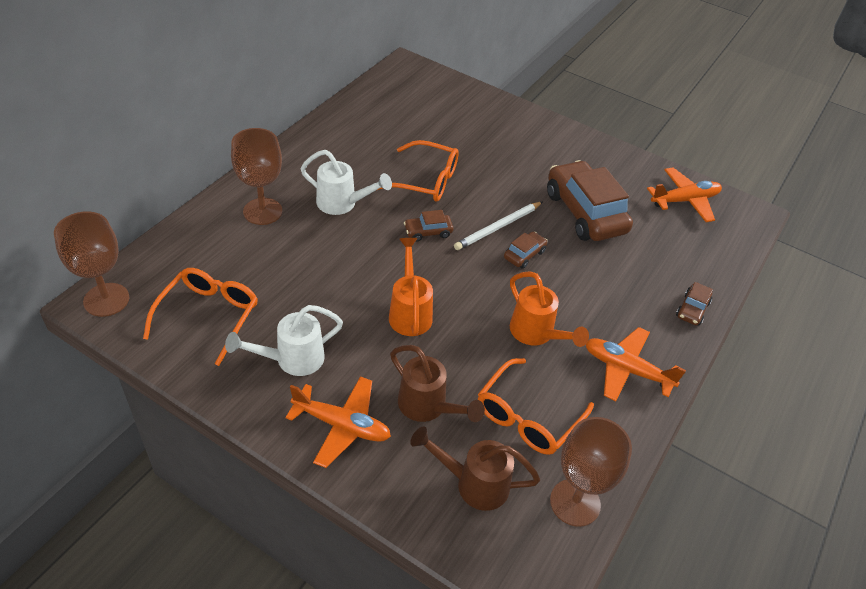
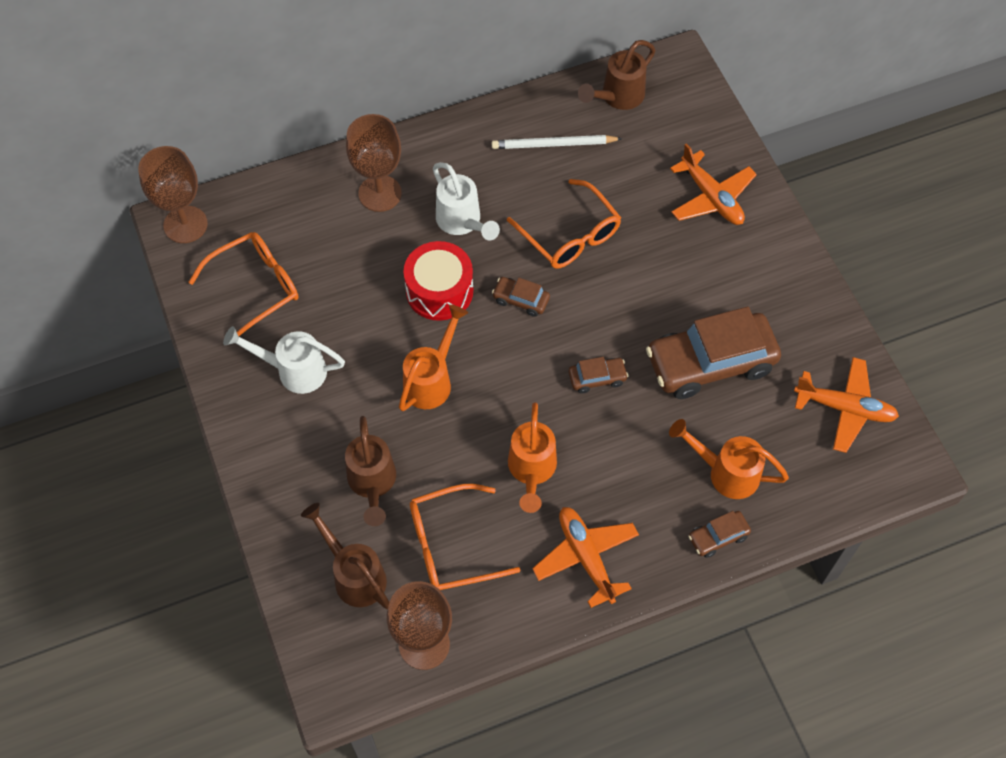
camera: 40 degrees right, 15 degrees up
orange plane [285,376,391,468] -> orange plane moved to [670,143,757,225]
white pencil [454,202,542,250] -> white pencil moved to [492,135,622,149]
brown car [547,160,633,241] -> brown car turned 120 degrees counterclockwise [646,307,781,399]
none -> red drum [403,241,473,321]
none -> brown watering can [578,40,656,110]
none -> orange watering can [669,419,789,499]

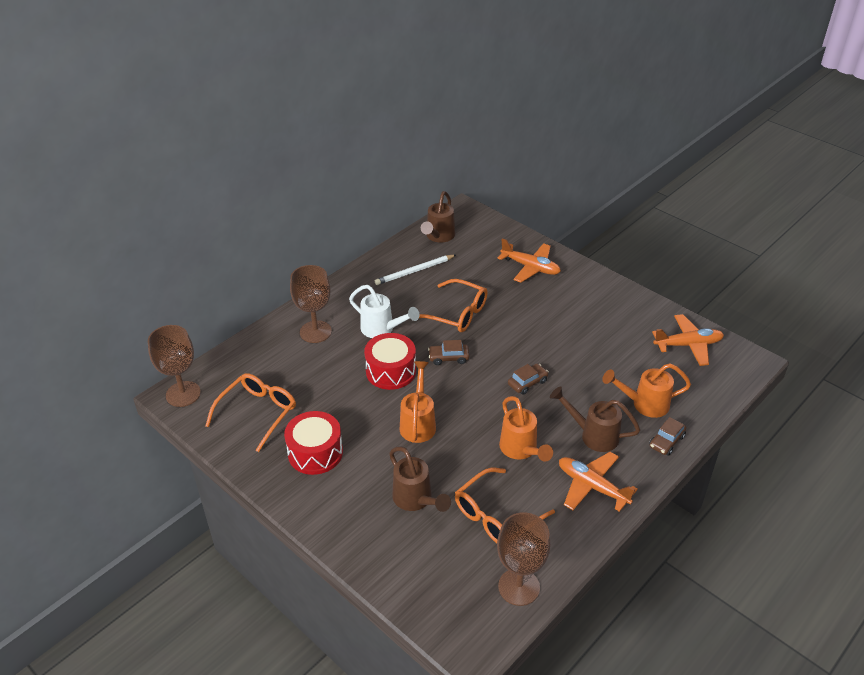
camera: 25 degrees left, 20 degrees down
white watering can [223,326,345,394] -> red drum [284,411,343,475]
brown watering can [301,503,389,609] -> brown watering can moved to [550,386,640,452]
brown car [646,307,781,399] -> none

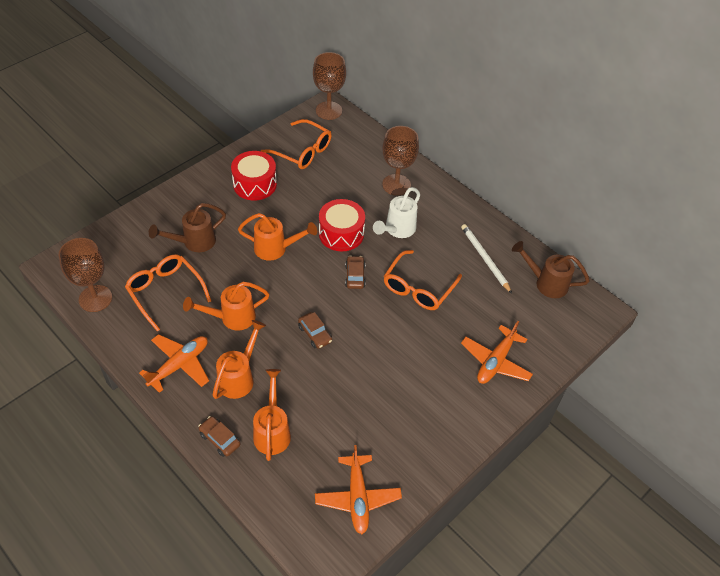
camera: 90 degrees right, 10 degrees up
brown watering can [550,386,640,452] -> orange watering can [212,320,266,399]

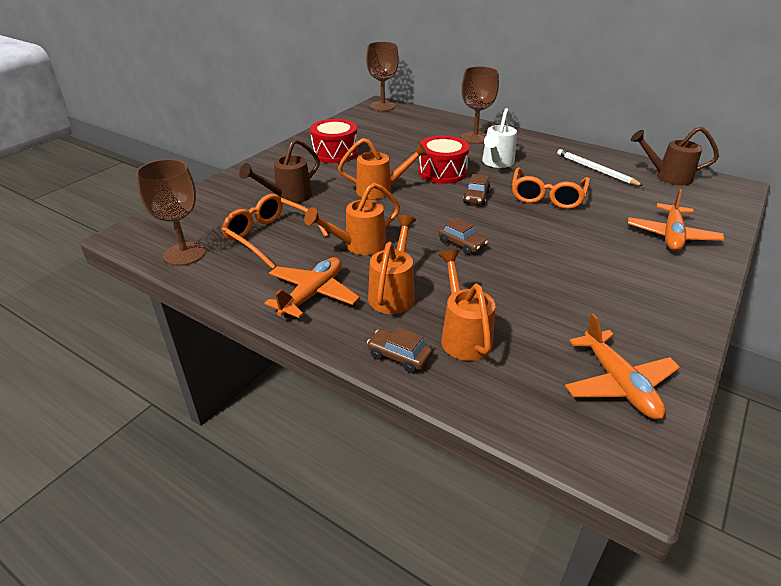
camera: 10 degrees left, 15 degrees down
orange glasses [261,119,332,169] -> none
brown car [345,256,366,289] -> brown car turned 150 degrees counterclockwise [463,174,491,205]

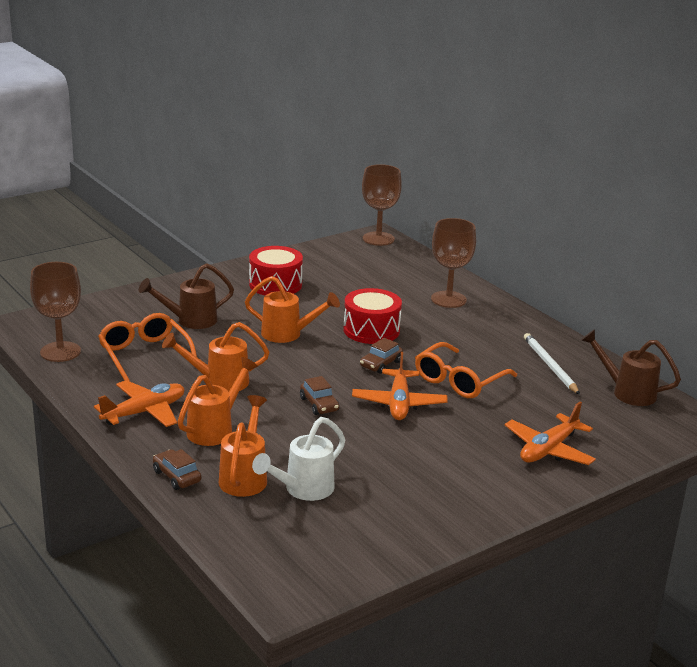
camera: 20 degrees right, 10 degrees down
white watering can [482,108,517,168] -> white watering can moved to [252,417,345,501]
orange plane [565,313,680,419] -> orange plane moved to [352,352,448,420]

